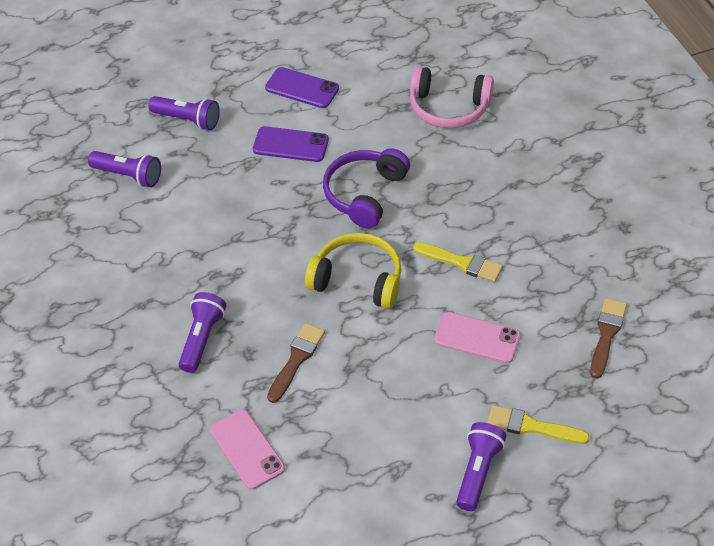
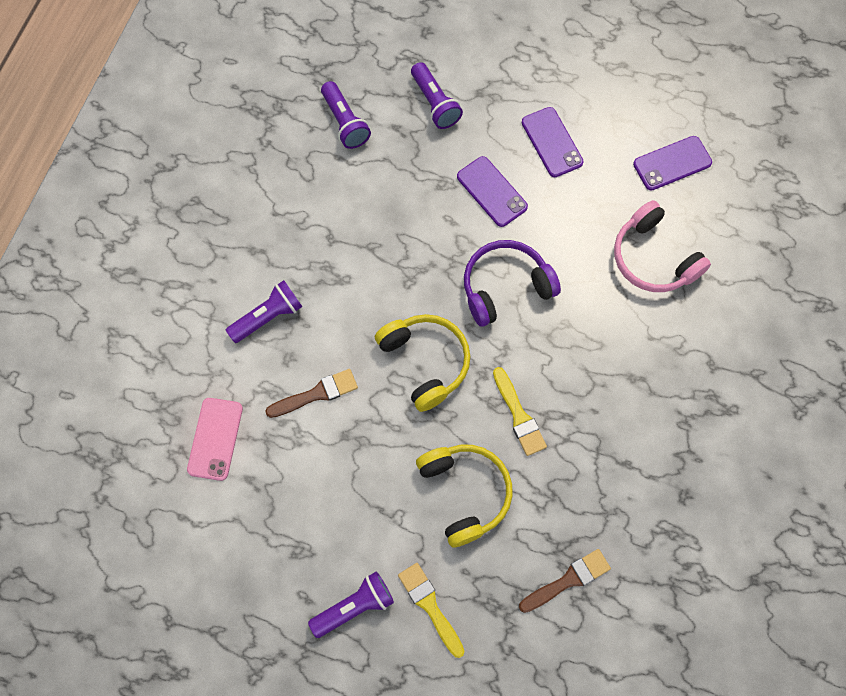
camera: 40 degrees right, 20 degrees up
pink phone [434,312,521,363] -> yellow headphones [416,445,513,547]
none -> purple phone [633,136,712,191]

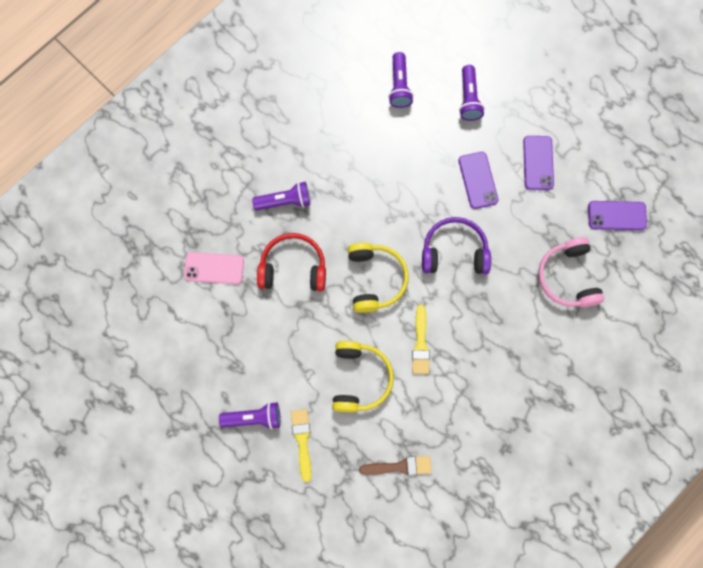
camera: 25 degrees right, 5 degrees up
pink phone [187,398,243,481] -> pink phone turned 60 degrees clockwise [184,252,244,284]
brown brush [265,369,358,418] -> red headphones [257,233,326,291]

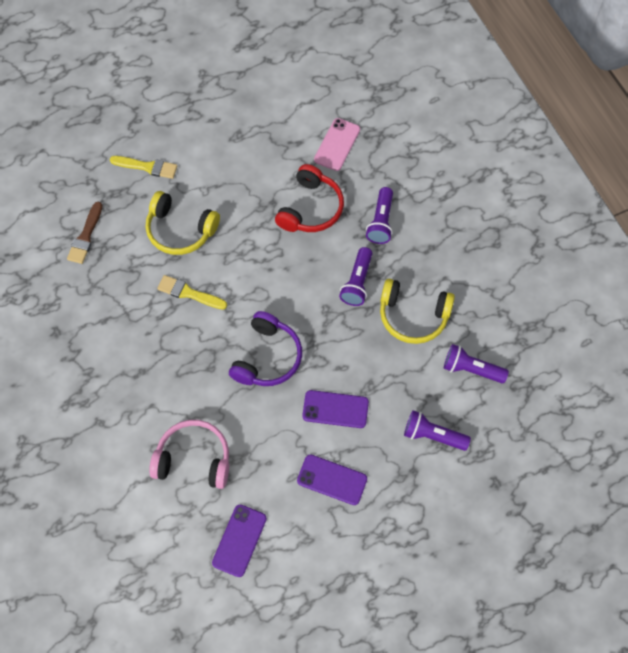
camera: 110 degrees right, 10 degrees down
purple flashlight [219,402,280,430] -> purple flashlight moved to [339,247,372,306]
yellow headphones [348,243,409,313] -> yellow headphones moved to [380,279,455,344]

